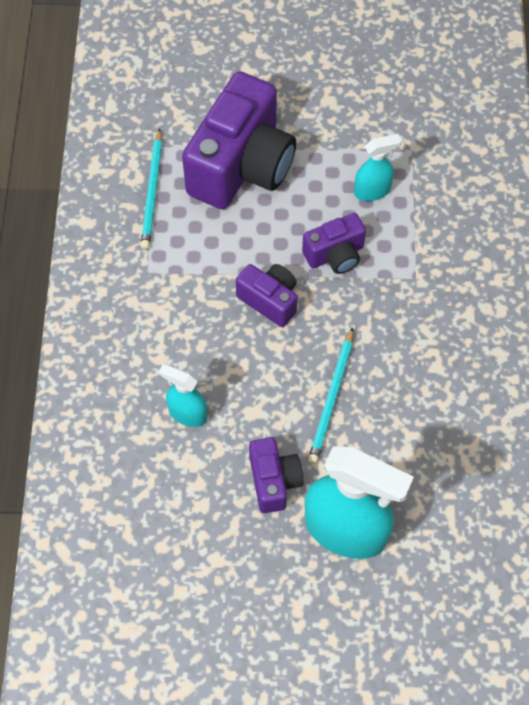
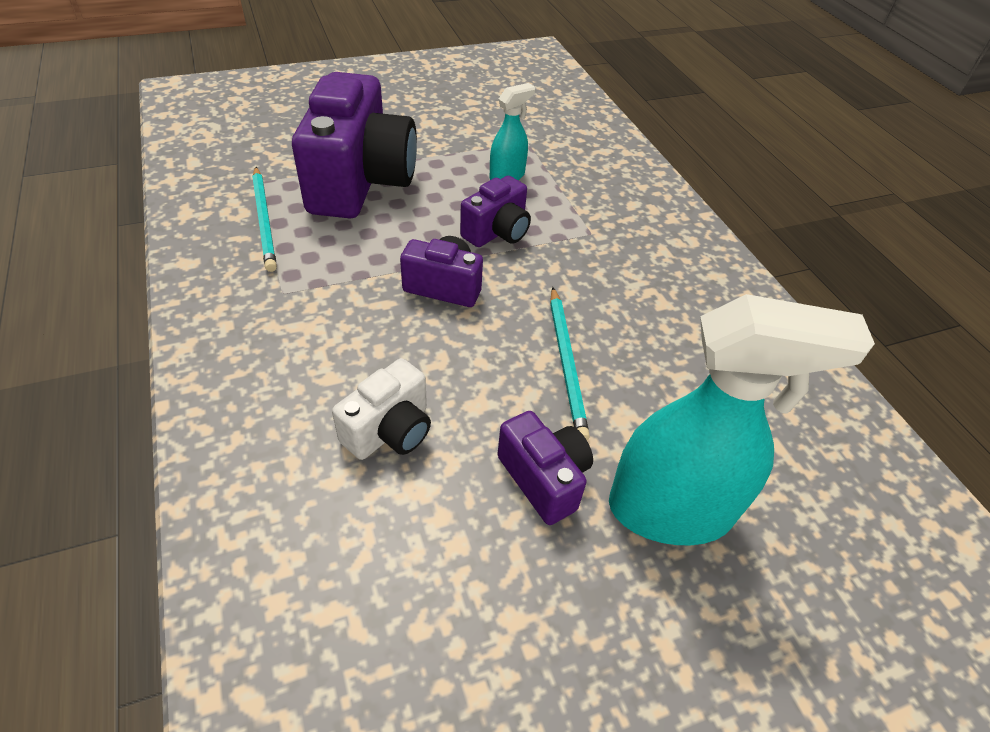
camera: 25 degrees left, 15 degrees down
turquoise spray bottle [158,364,207,427] -> white camera [332,358,431,460]

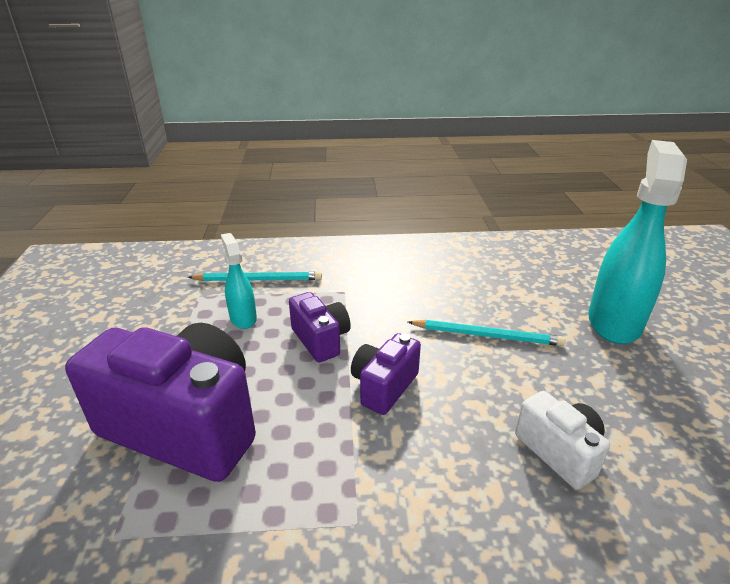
camera: 70 degrees left, 15 degrees down
turquoise pencil [252,167,277,272] -> turquoise pencil moved to [188,271,322,281]
purple camera [497,411,593,525] -> none

